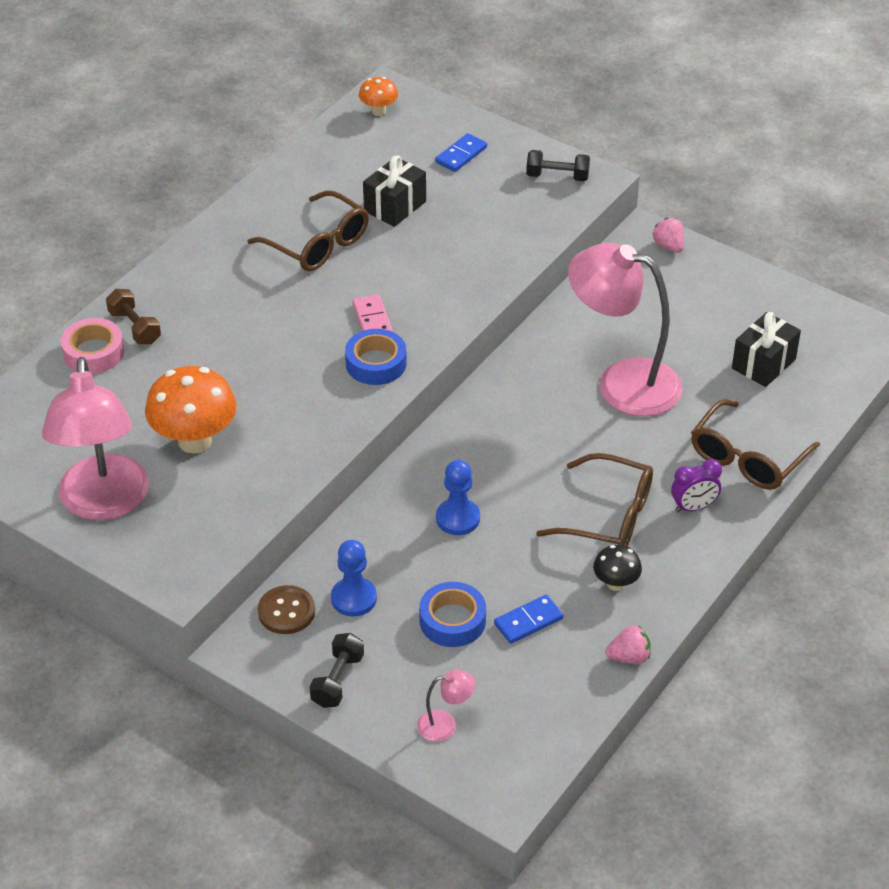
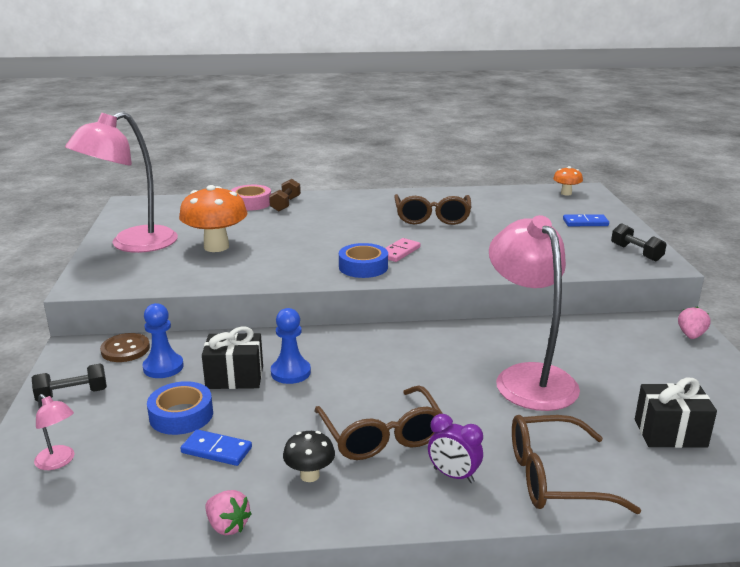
camera: 50 degrees right, 20 degrees down
black gift [363,155,426,227] -> black gift moved to [202,326,263,389]

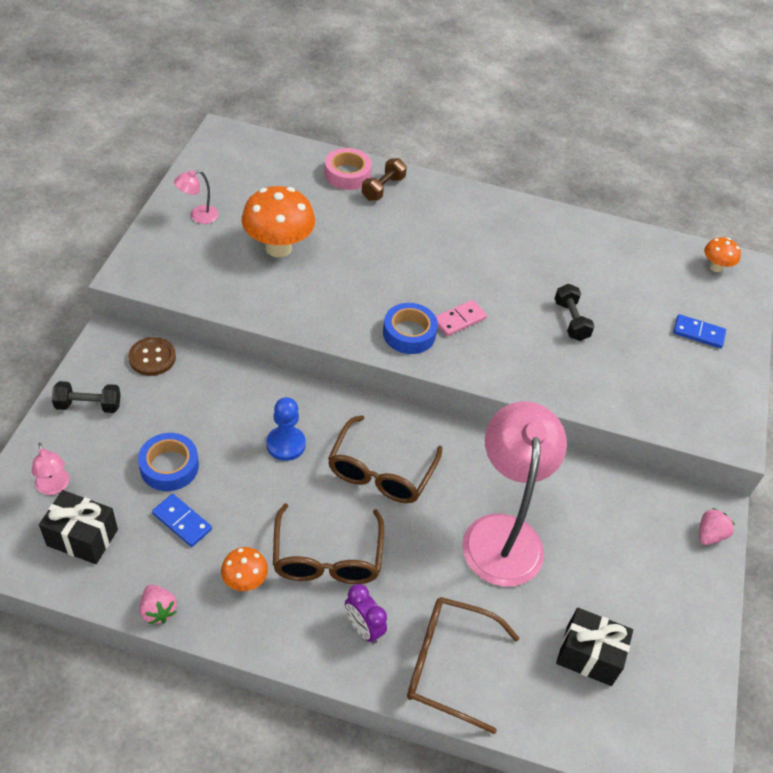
camera: 15 degrees right, 25 degrees up
pink lamp [65,111,178,253] -> pink lamp [174,170,218,224], size x0.40
blue pawn [142,303,184,378] -> none
black gift [202,326,263,389] -> black gift moved to [39,490,118,564]
black mushroom [283,431,335,482] -> orange mushroom [221,547,268,591]
brown glasses [394,194,472,225] -> brown glasses moved to [328,415,442,503]
black dumbbell [611,223,667,262] -> black dumbbell moved to [554,284,595,341]

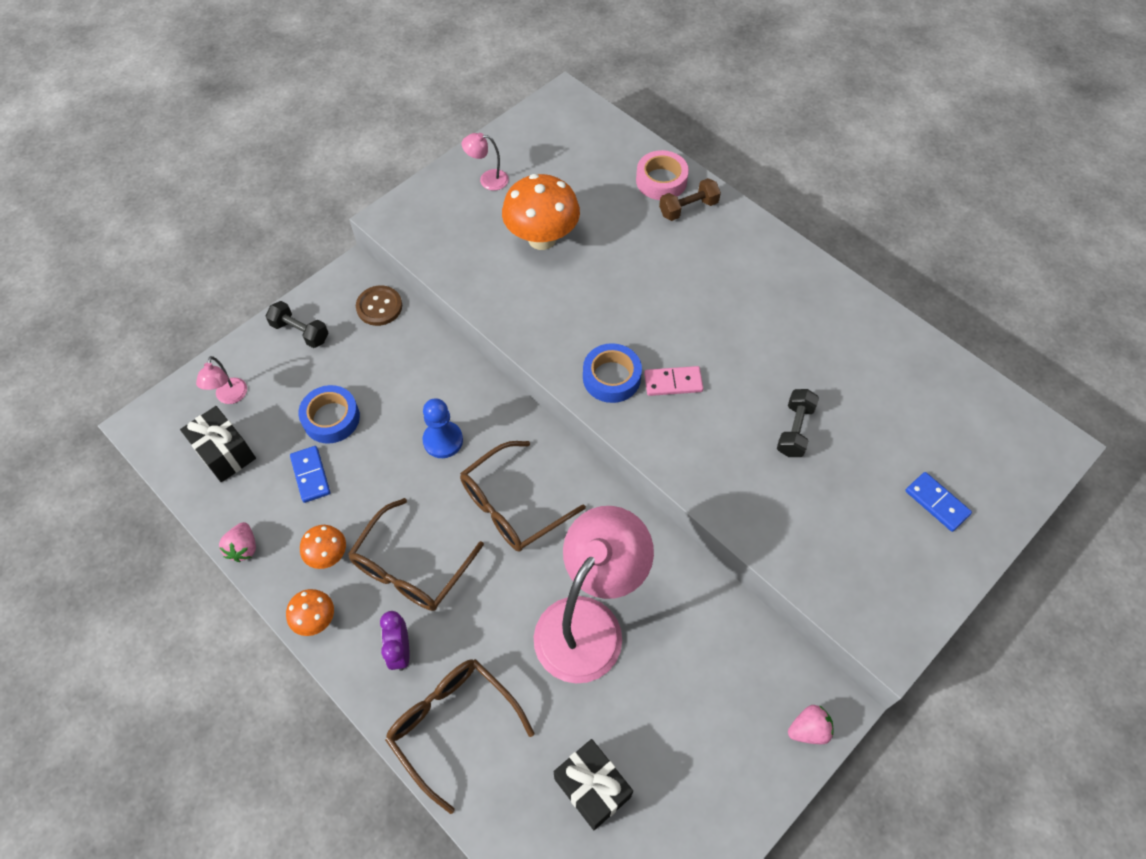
camera: 35 degrees right, 10 degrees up
orange mushroom [704,237,741,272] -> orange mushroom moved to [286,589,334,636]

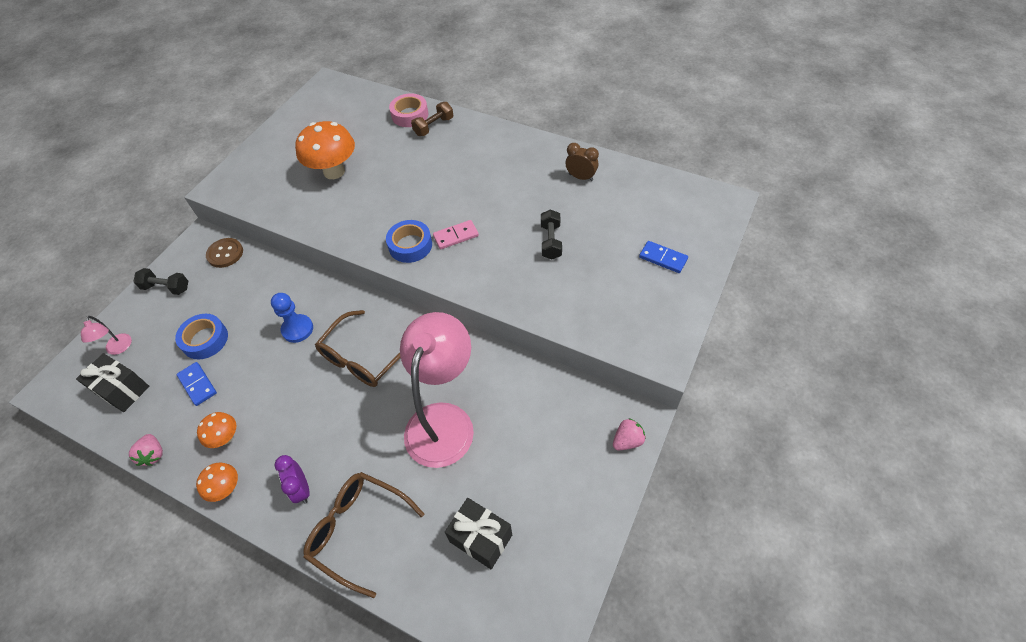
camera: 15 degrees left, 5 degrees down
brown glasses [348,498,484,611] -> none
pink lamp [462,133,509,191] -> none
none -> brown clock [566,143,599,181]

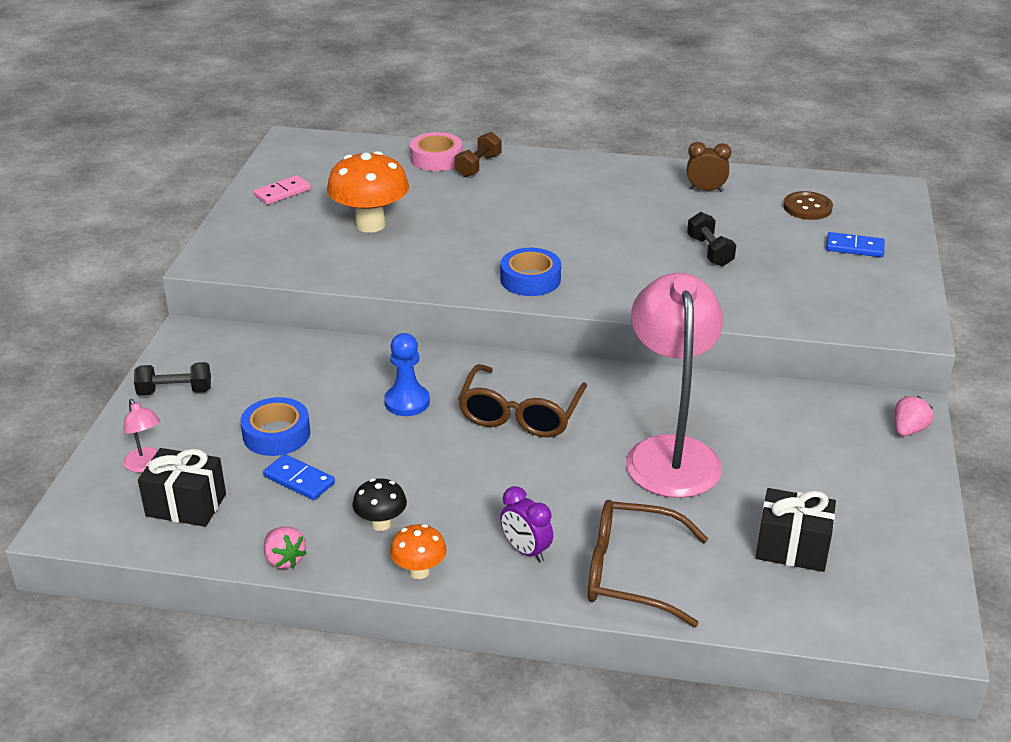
camera: 20 degrees left, 20 degrees down
orange mushroom [197,412,236,448] -> black mushroom [352,478,407,531]
brown button [206,238,243,268] -> brown button moved to [783,191,833,220]
pink domino [433,220,479,249] -> pink domino moved to [253,175,311,205]

